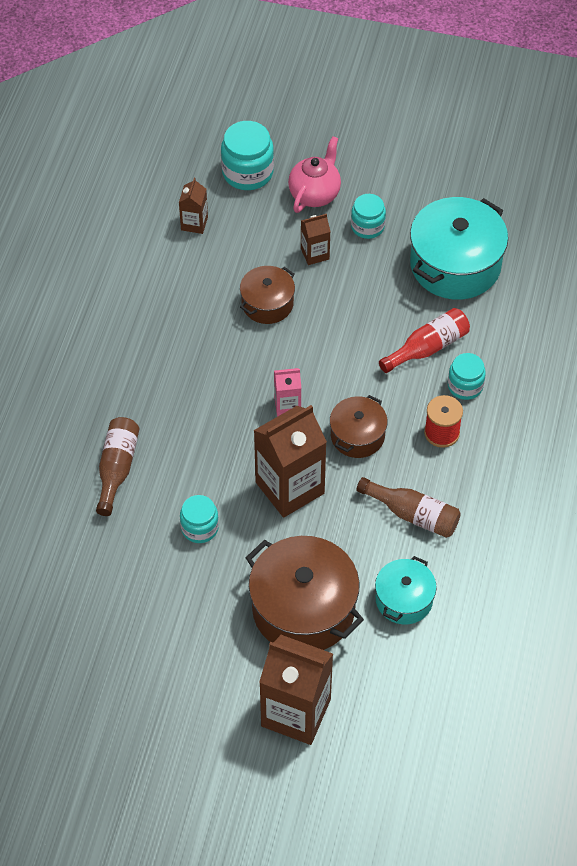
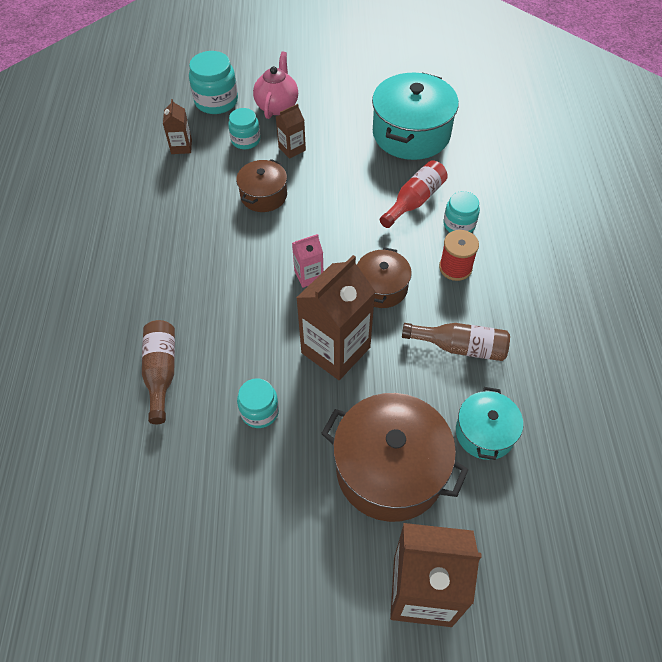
camera: 15 degrees left, 0 degrees up
turquoise jar [351,194,386,239] -> turquoise jar moved to [228,108,260,149]

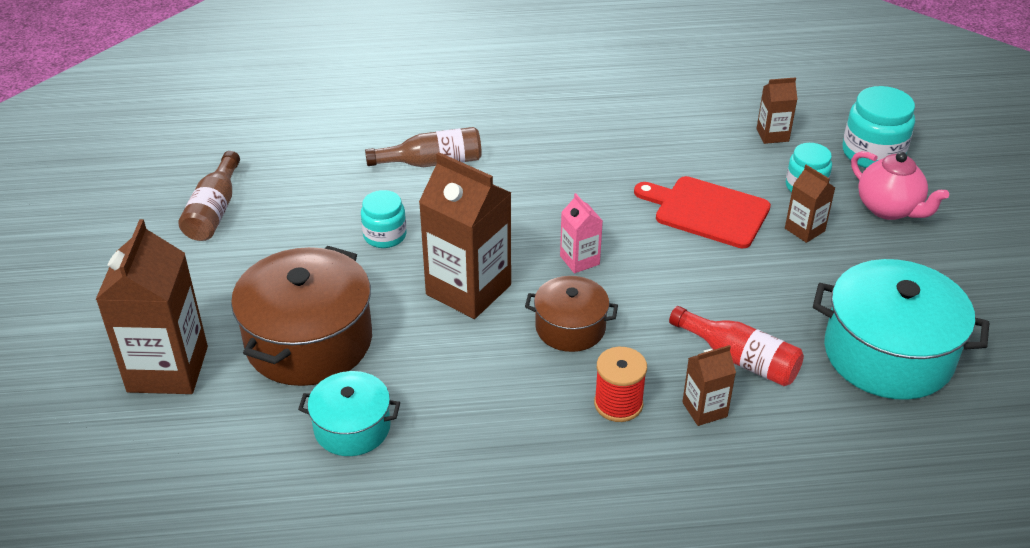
camera: 85 degrees right, 15 degrees down
brown pot [236,159,287,212] -> red cutting board [634,176,771,248]
pink teapot [253,52,298,119] -> pink teapot turned 45 degrees clockwise [851,151,949,220]
brown bottle [402,323,510,361] -> brown bottle moved to [178,151,240,241]
turquoise jar [443,191,480,232] -> brown carton [682,345,736,426]

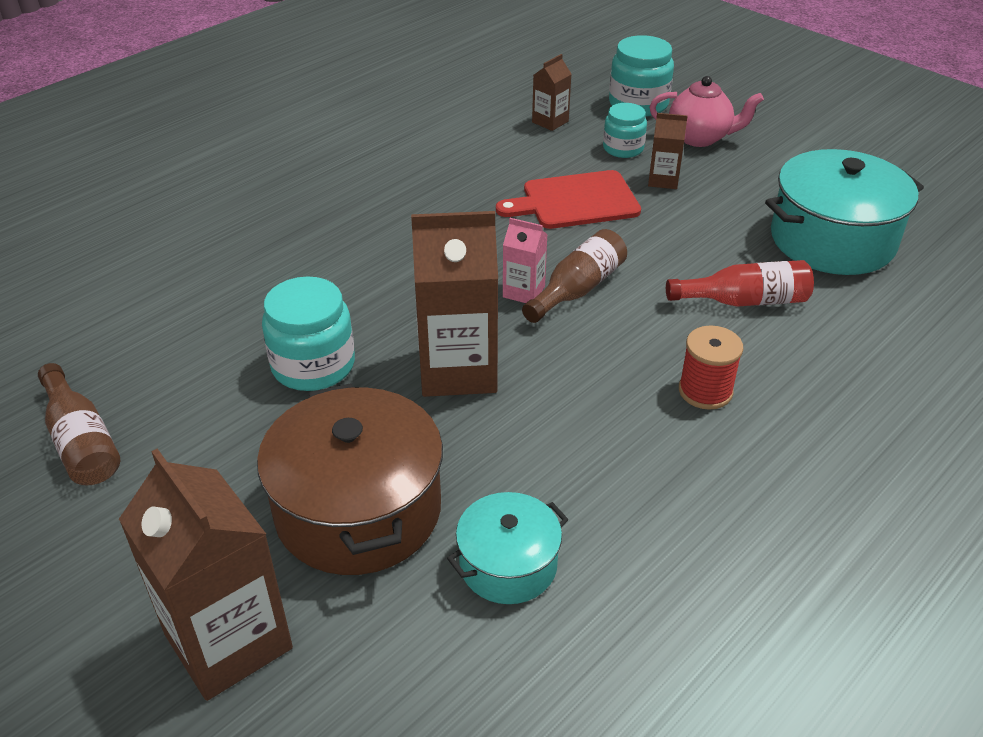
camera: 40 degrees left, 0 degrees up
turquoise jar [361,190,406,248] -> turquoise jar [262,277,355,391], size x1.56
brown bottle [365,127,482,167] -> brown bottle moved to [522,229,627,323]
brown pot [525,276,618,352] -> none
brown carton [682,345,736,426] -> none

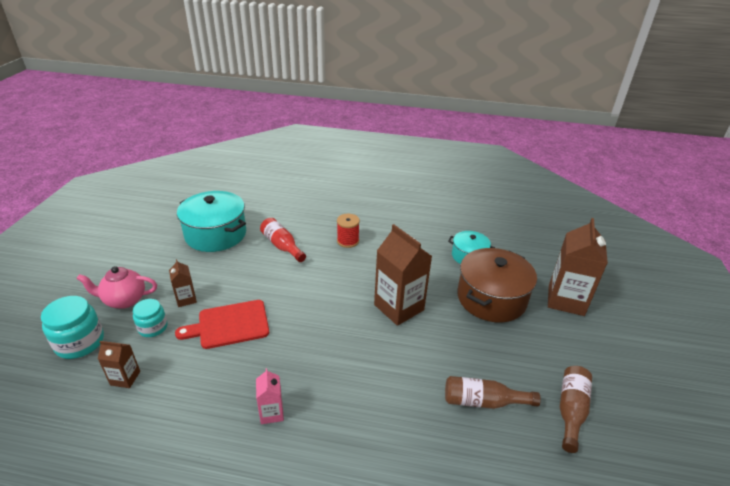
camera: 125 degrees left, 5 degrees down
turquoise jar [262,277,355,391] -> none
red cutting board [496,170,641,229] -> red cutting board turned 120 degrees clockwise [175,300,269,349]
pink carton [503,218,548,303] -> pink carton moved to [256,368,284,424]
brown bottle [522,229,627,323] -> brown bottle moved to [445,376,541,409]
pink teapot [650,76,764,147] -> pink teapot turned 75 degrees counterclockwise [77,266,157,309]

